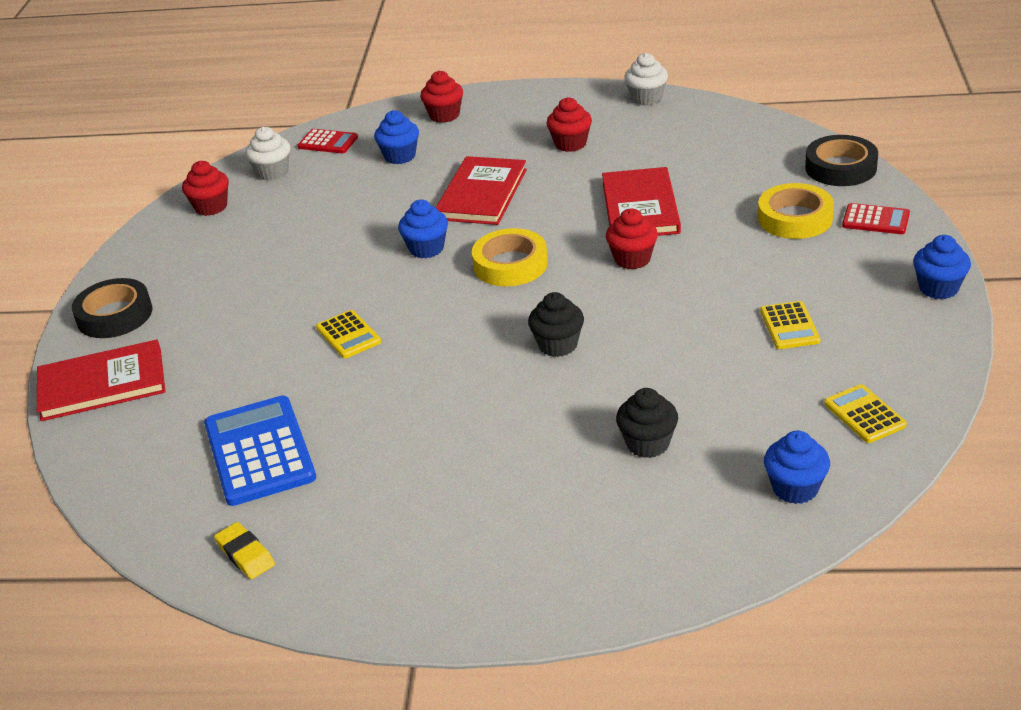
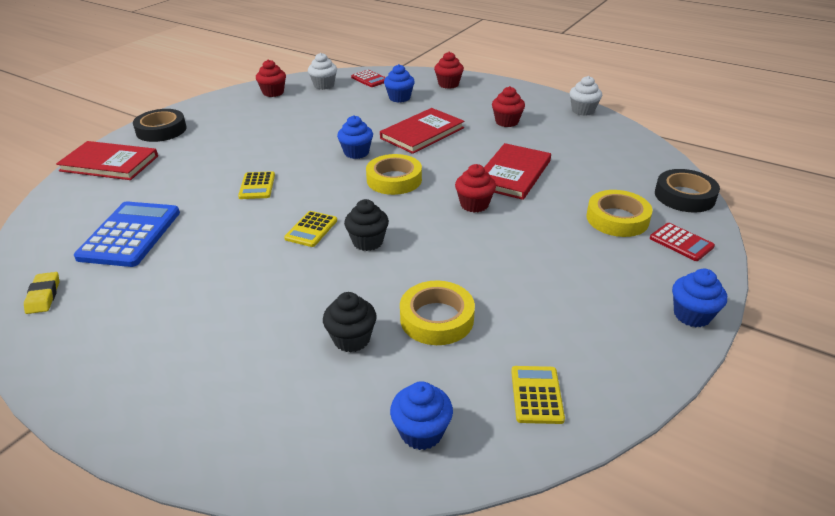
camera: 25 degrees right, 0 degrees up
yellow calculator [760,301,821,349] -> yellow calculator moved to [284,211,337,247]
none -> yellow tape [400,281,475,345]

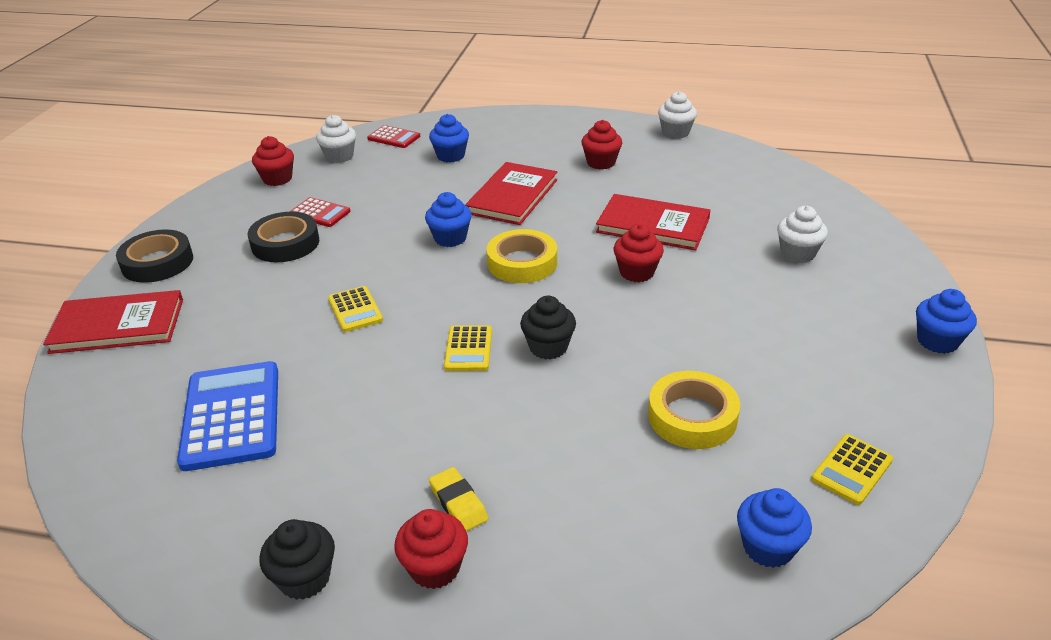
camera: 20 degrees left, 0 degrees up
yellow eraser [24,272,59,314] -> yellow eraser moved to [429,467,488,532]
black cupcake [323,292,377,352] -> black cupcake moved to [259,519,335,600]
red cupcake [434,52,464,89] -> red cupcake moved to [394,509,468,589]
red book [484,143,551,200] -> red book turned 75 degrees counterclockwise [596,194,710,250]
yellow calculator [511,366,565,424] -> yellow calculator turned 120 degrees counterclockwise [811,434,893,505]
yellow tape [586,190,653,237] -> white cupcake [777,206,828,263]
red calculator [650,223,715,261] -> red calculator moved to [290,197,351,227]
black tape [655,169,720,213] -> black tape moved to [248,212,319,262]

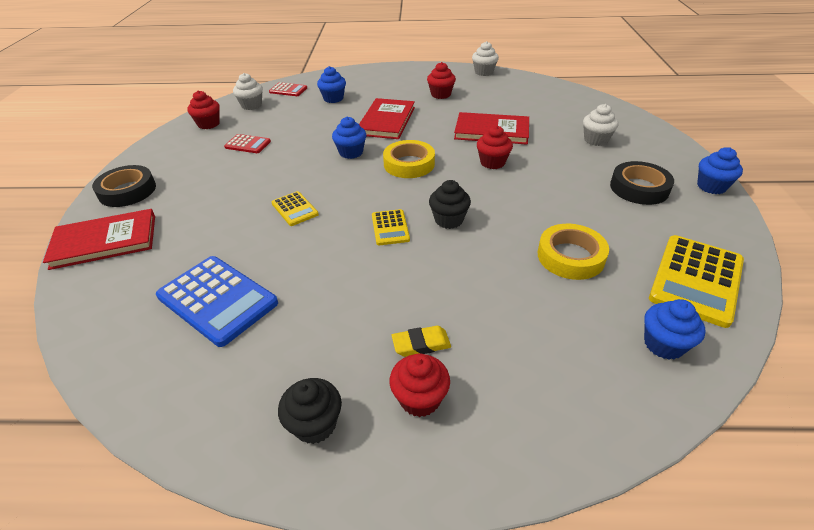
camera: 10 degrees left, 5 degrees up
blue calculator [177,361,278,471] -> blue calculator turned 150 degrees clockwise [156,256,278,347]
black tape [248,212,319,262] -> black tape moved to [610,161,674,205]
yellow eraser [429,467,488,532] -> yellow eraser turned 60 degrees counterclockwise [392,326,451,357]
yellow calculator [811,434,893,505] -> yellow calculator [649,235,744,328], size x1.88

